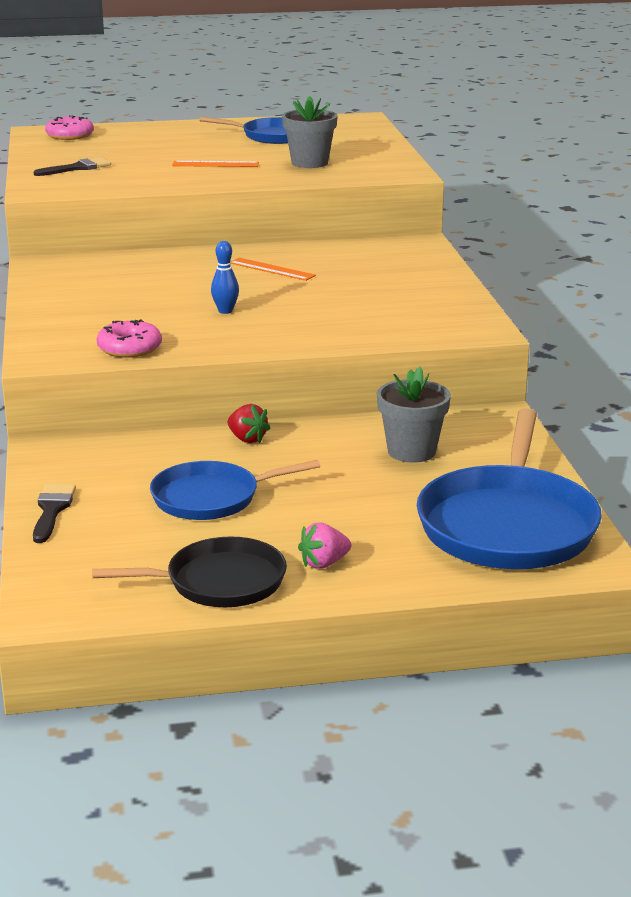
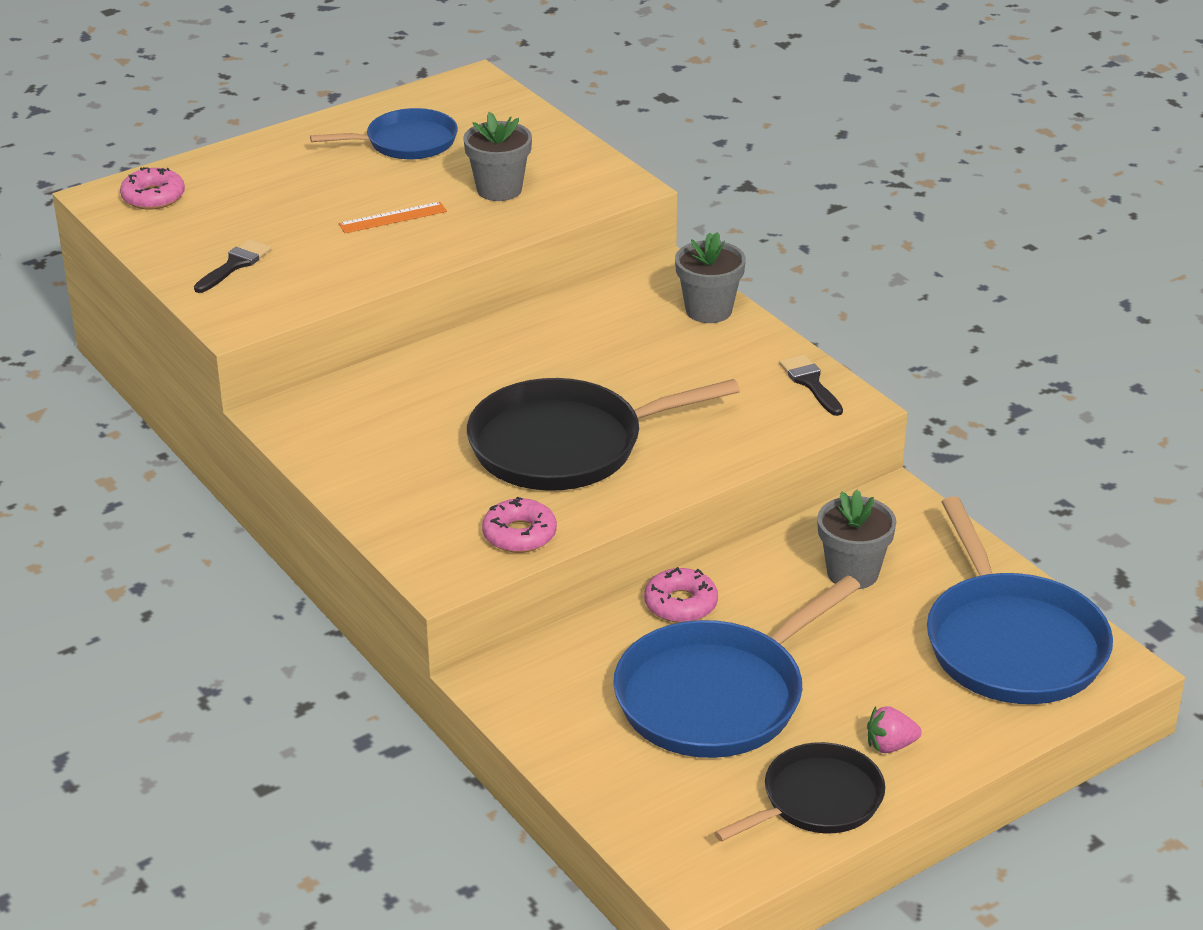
camera: 25 degrees left, 10 degrees up
black brush [33,484,76,543] -> black brush moved to [779,354,843,416]
blue pan [150,460,320,520] -> blue pan [613,575,861,758], size x1.64
blue bowling pin [211,241,239,314] -> black pan [467,378,740,491]
red strawberry [228,404,270,443] -> pink donut [644,567,718,623]
orange ruler [230,258,316,281] -> none
pink strawberry [298,523,351,569] -> pink strawberry turned 45 degrees clockwise [867,706,922,753]
none -> grey flower pot [675,232,746,323]

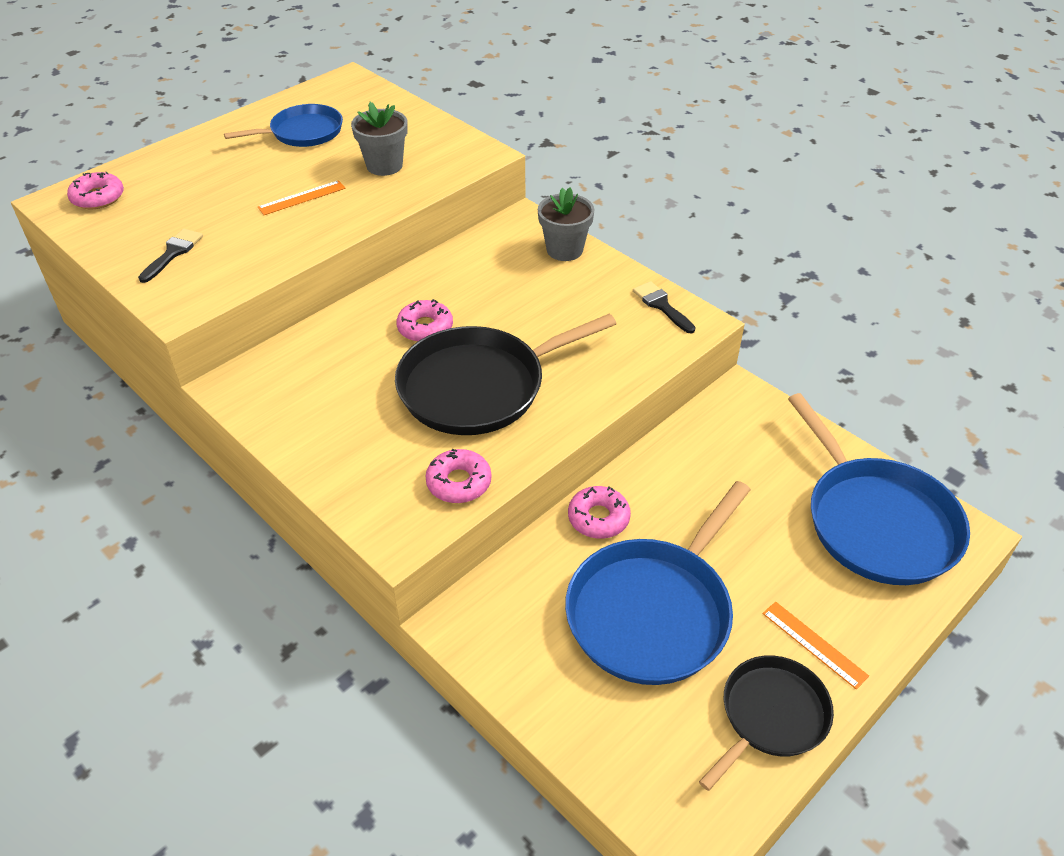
camera: 10 degrees left, 10 degrees up
grey flower pot [817,490,896,589] -> none
pink strawberry [867,706,922,753] -> orange ruler [762,602,869,689]
none -> pink donut [396,299,453,342]

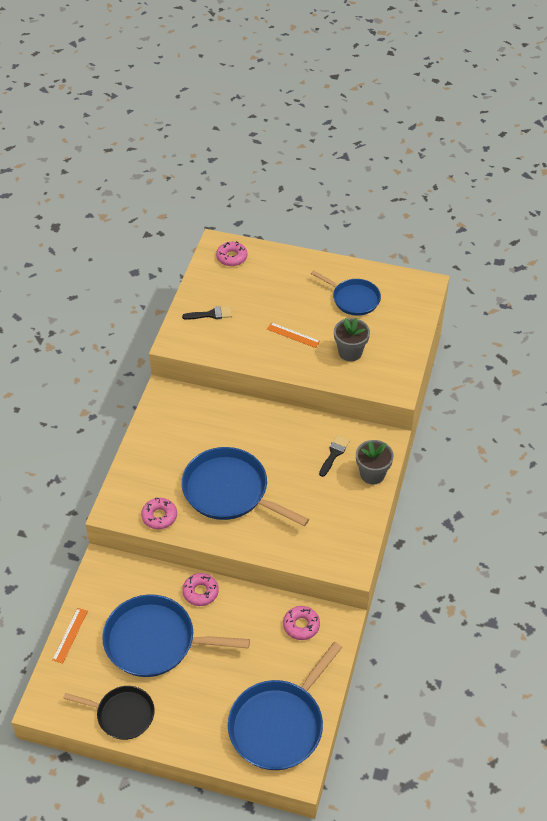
camera: 60 degrees right, 5 degrees up
black pan [395,314,617,435] -> blue pan [181,447,309,527]
pink donut [396,299,453,342] -> pink donut moved to [283,606,320,640]
black brush [633,281,696,333] -> black brush moved to [319,435,350,477]
orange ruler [762,602,869,689] -> orange ruler moved to [52,608,88,664]

